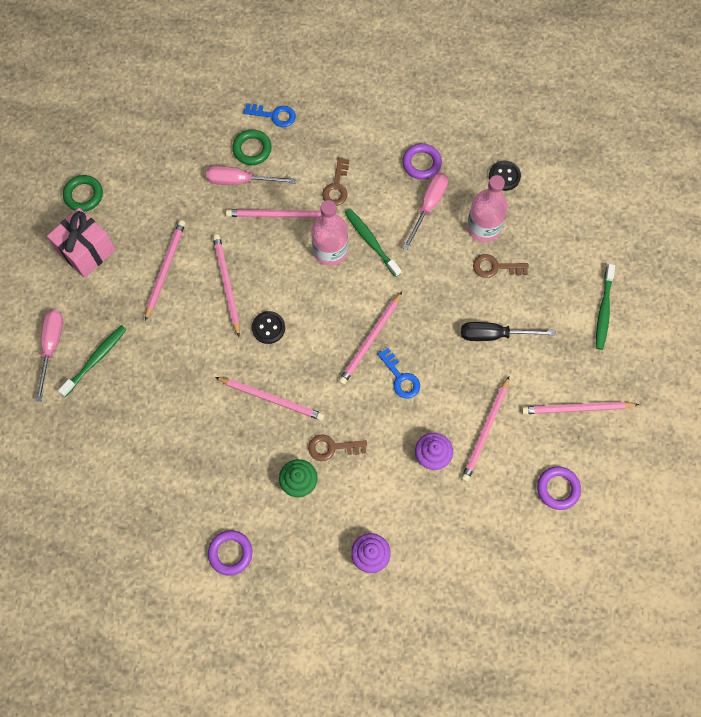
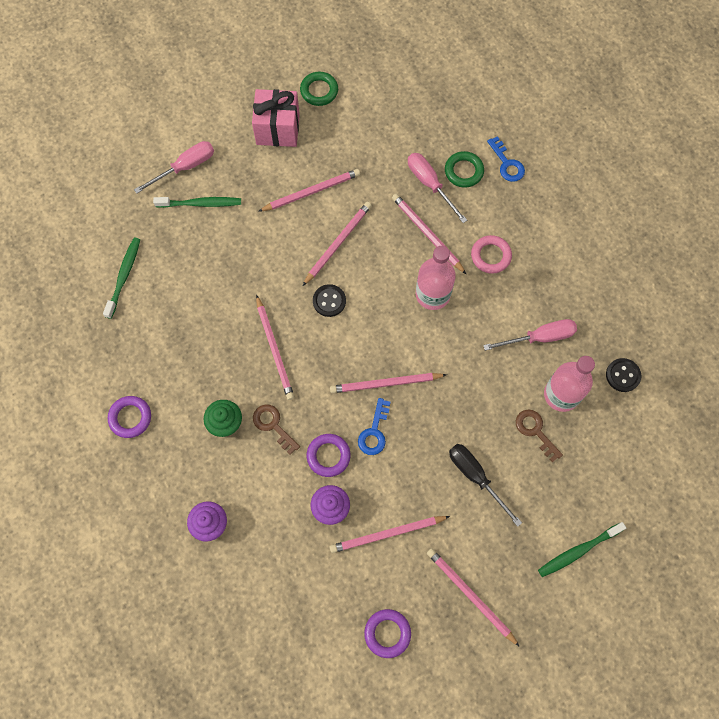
camera: 50 degrees right, 0 degrees up
brown key [322,157,349,206] -> pink ring [471,235,512,274]
green toothbrush [345,209,401,277] -> green toothbrush moved to [103,238,140,319]
purple ring [402,143,442,180] -> purple ring moved to [307,434,351,477]

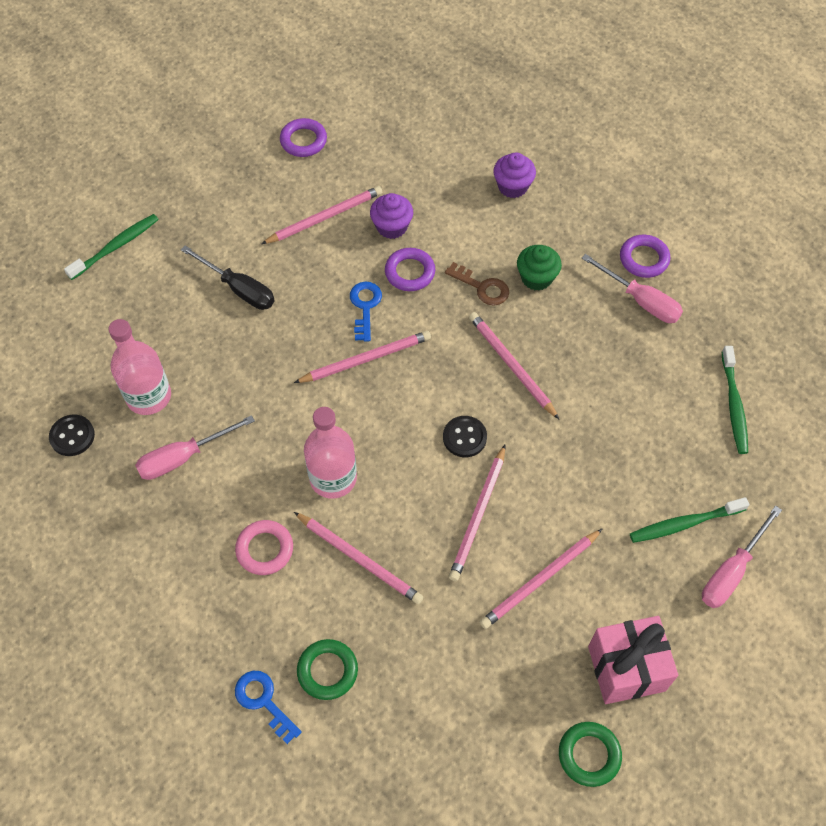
camera: 165 degrees right, 10 degrees down
pink screwdriver [408,153,467,223] -> pink screwdriver moved to [582,254,683,323]
pink pencil [427,548,520,647] -> none
brown key [516,409,563,462] -> none

